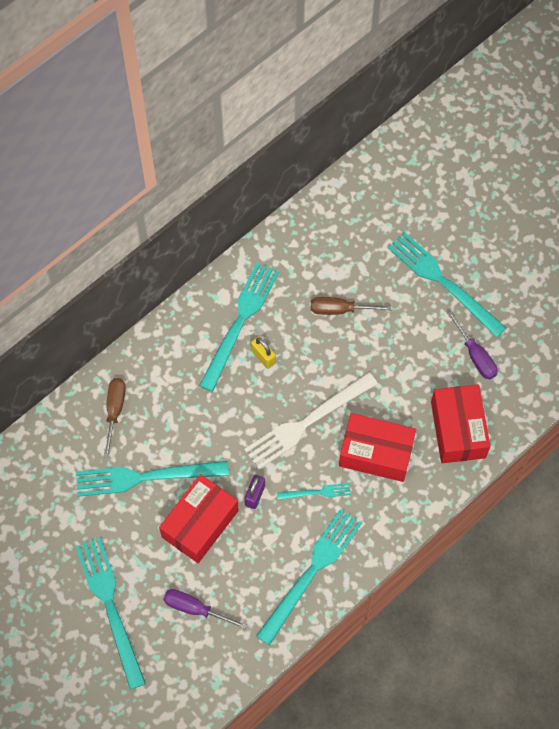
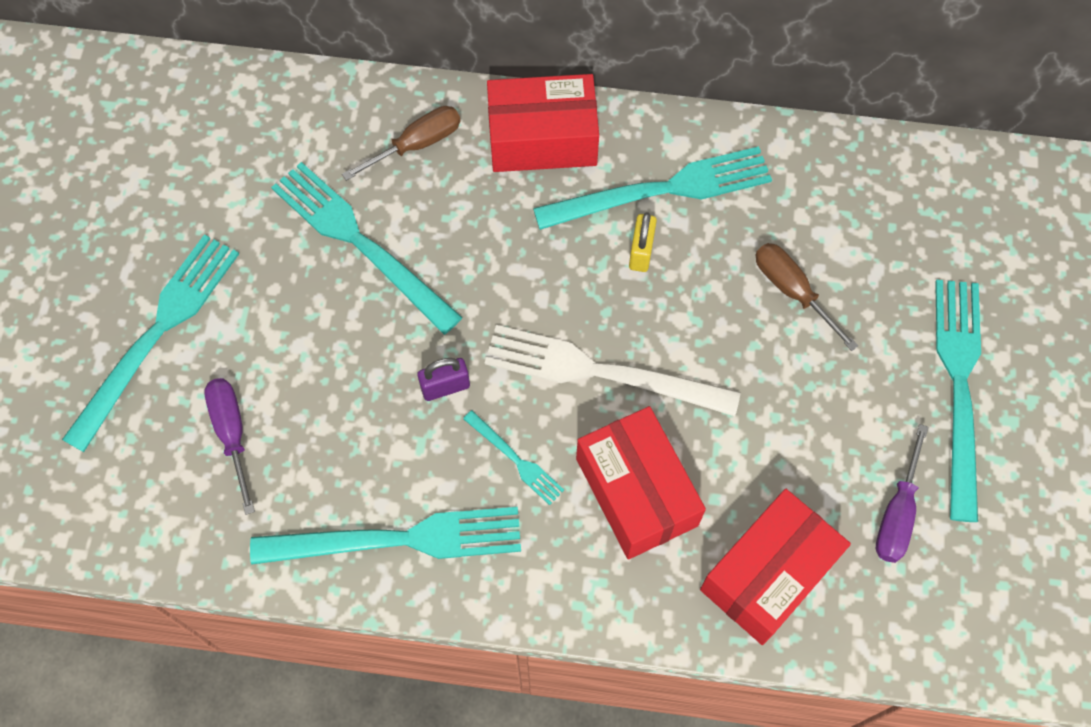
camera: 50 degrees right, 0 degrees up
red box [159,474,239,563] -> red box moved to [487,74,599,172]

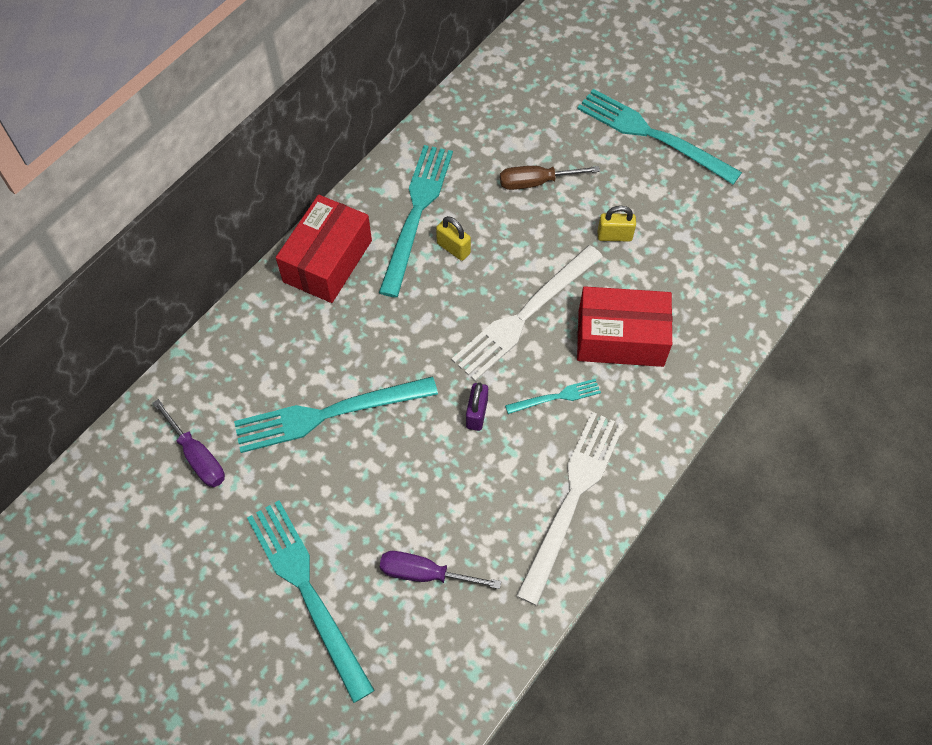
camera: 60 degrees left, 5 degrees down
turquoise fork [250,507,521,565] -> white fork [516,412,624,606]
brown screwdriver [342,106,460,181] -> none
red box [700,489,851,645] -> none
purple screwdriver [876,424,929,563] -> purple screwdriver moved to [152,399,225,487]
none -> yellow padlock [598,206,636,241]

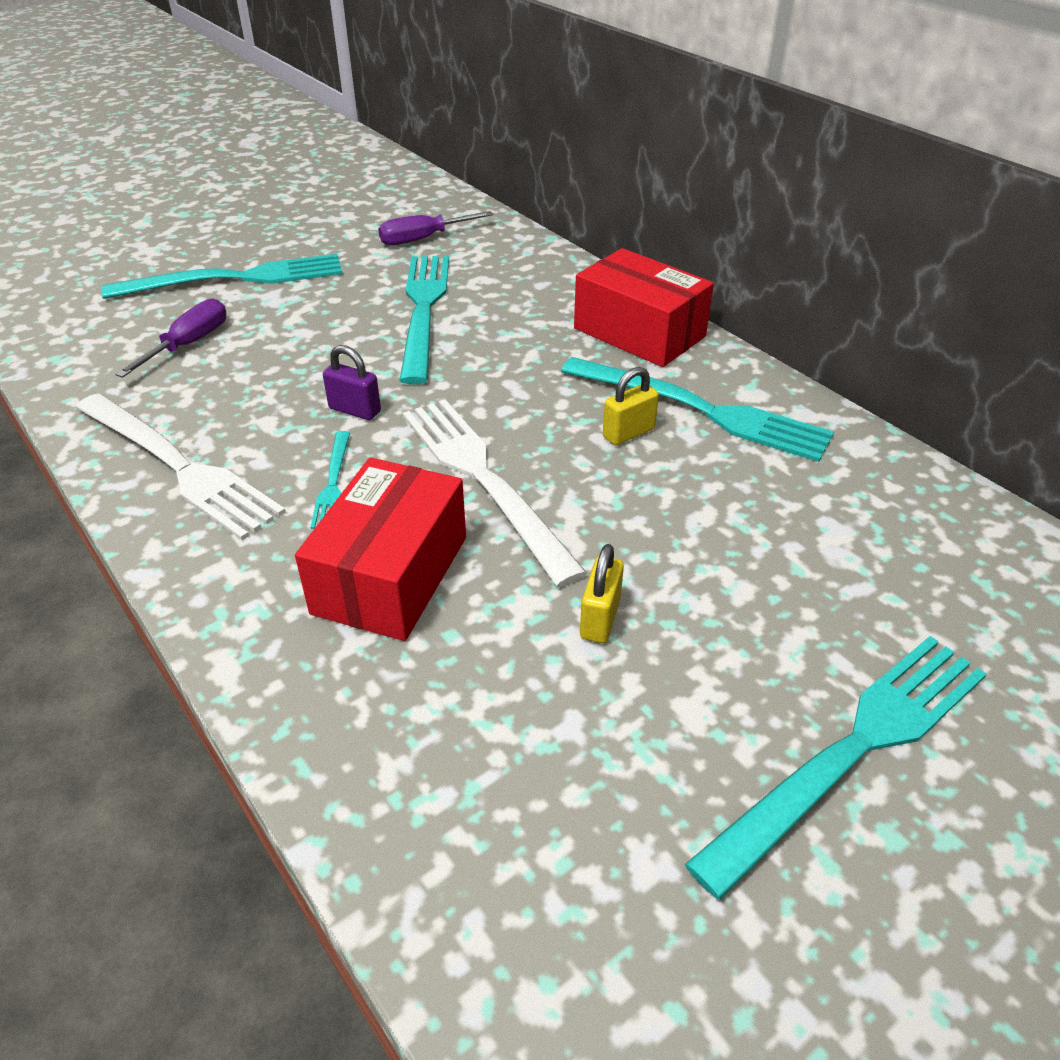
camera: 105 degrees right, 20 degrees down
brown screwdriver [500,166,600,190] -> none

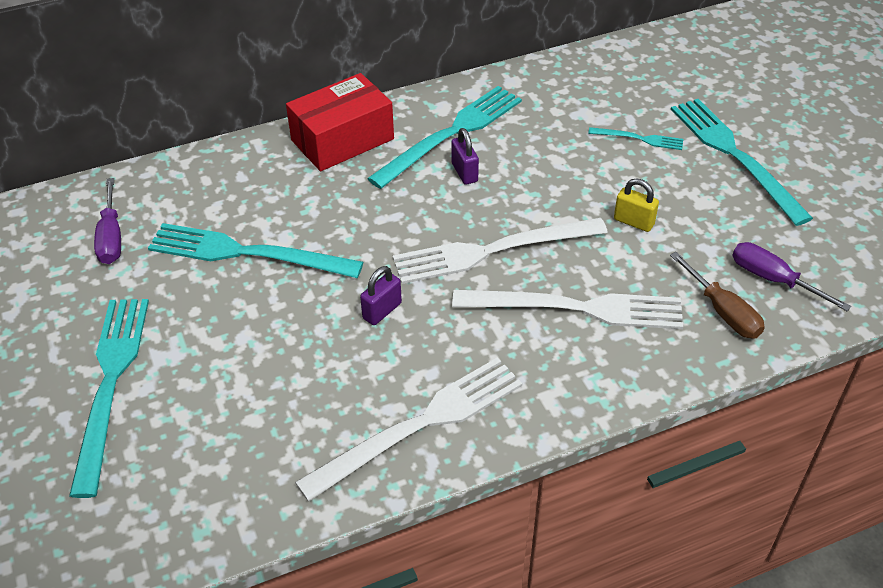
camera: 75 degrees left, 5 degrees up
purple screwdriver [115,298,226,378] -> purple screwdriver moved to [732,242,851,311]
red box [295,457,466,641] -> white fork [452,290,683,329]
turquoise fork [310,431,350,529] -> turquoise fork moved to [588,127,683,150]
yellow padlock [603,367,659,445] -> purple padlock [452,128,479,185]
none -> brown screwdriver [670,252,765,339]

